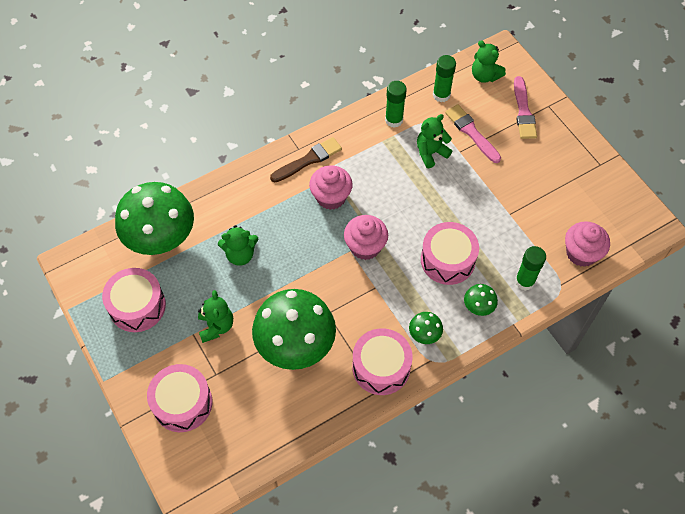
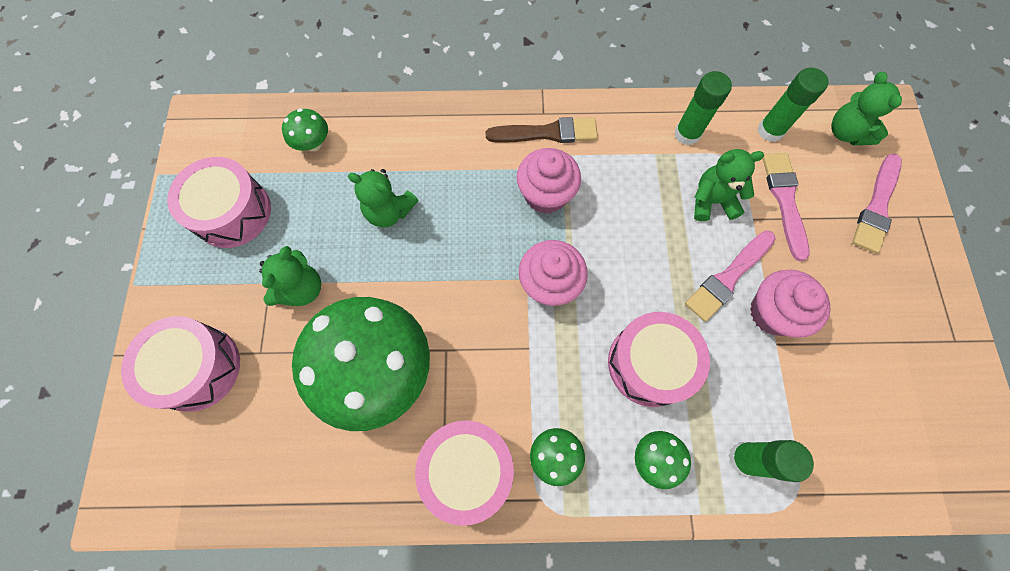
camera: 30 degrees right, 10 degrees up
green mushroom [115,182,194,255] -> green mushroom [282,108,328,151], size x0.42
pink cupcake [565,221,610,267] -> pink cupcake moved to [750,270,830,338]
none -> pink brush [685,230,776,322]

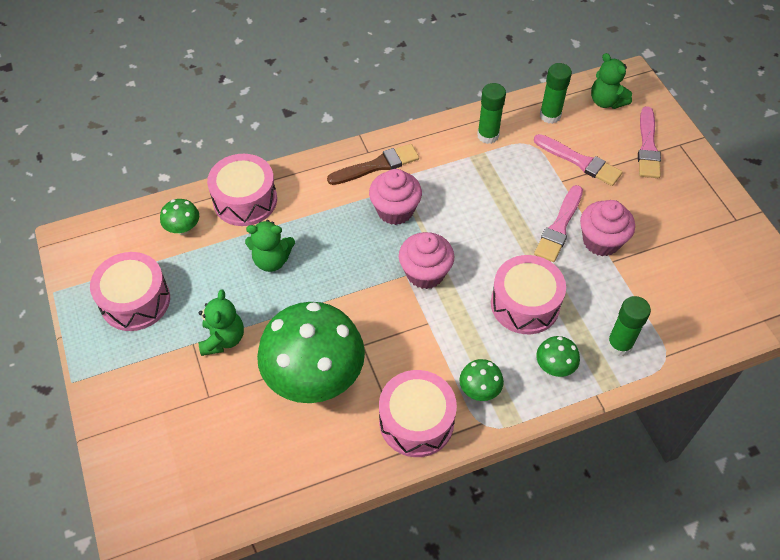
camera: 20 degrees left, 15 degrees down
pink drum [121,316,240,412] -> pink drum moved to [207,154,277,226]
green teddy bear [694,149,764,221] -> none
pink brush [763,153,810,261] -> pink brush turned 150 degrees clockwise [534,134,623,186]

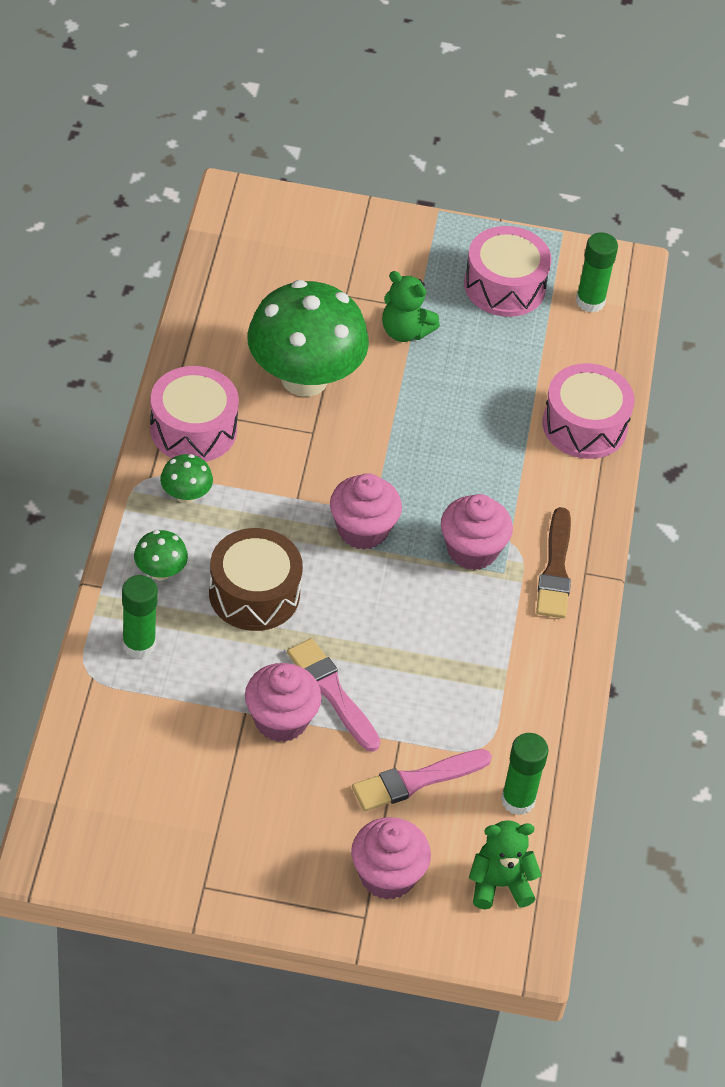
camera: 115 degrees right, 5 degrees down
green mushroom [160,199,199,235] -> none
green teddy bear [245,220,295,272] -> none
green glue stick [477,83,506,144] -> green glue stick moved to [576,233,618,313]
pink drum [491,255,566,334] -> brown drum [209,528,303,631]
pink brush [638,106,661,178] -> pink cupcake [351,817,431,900]

